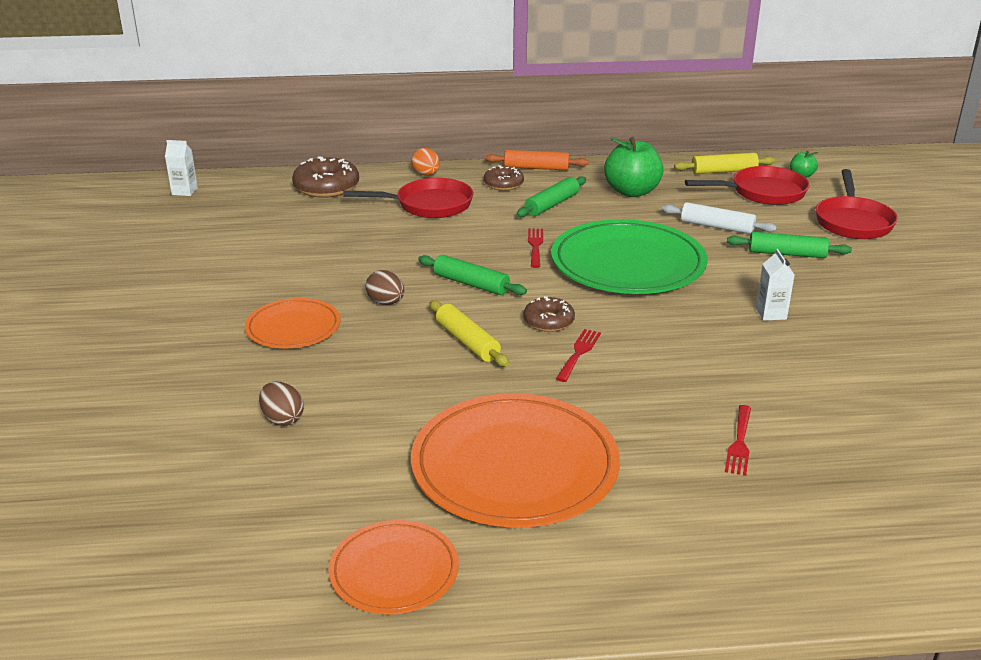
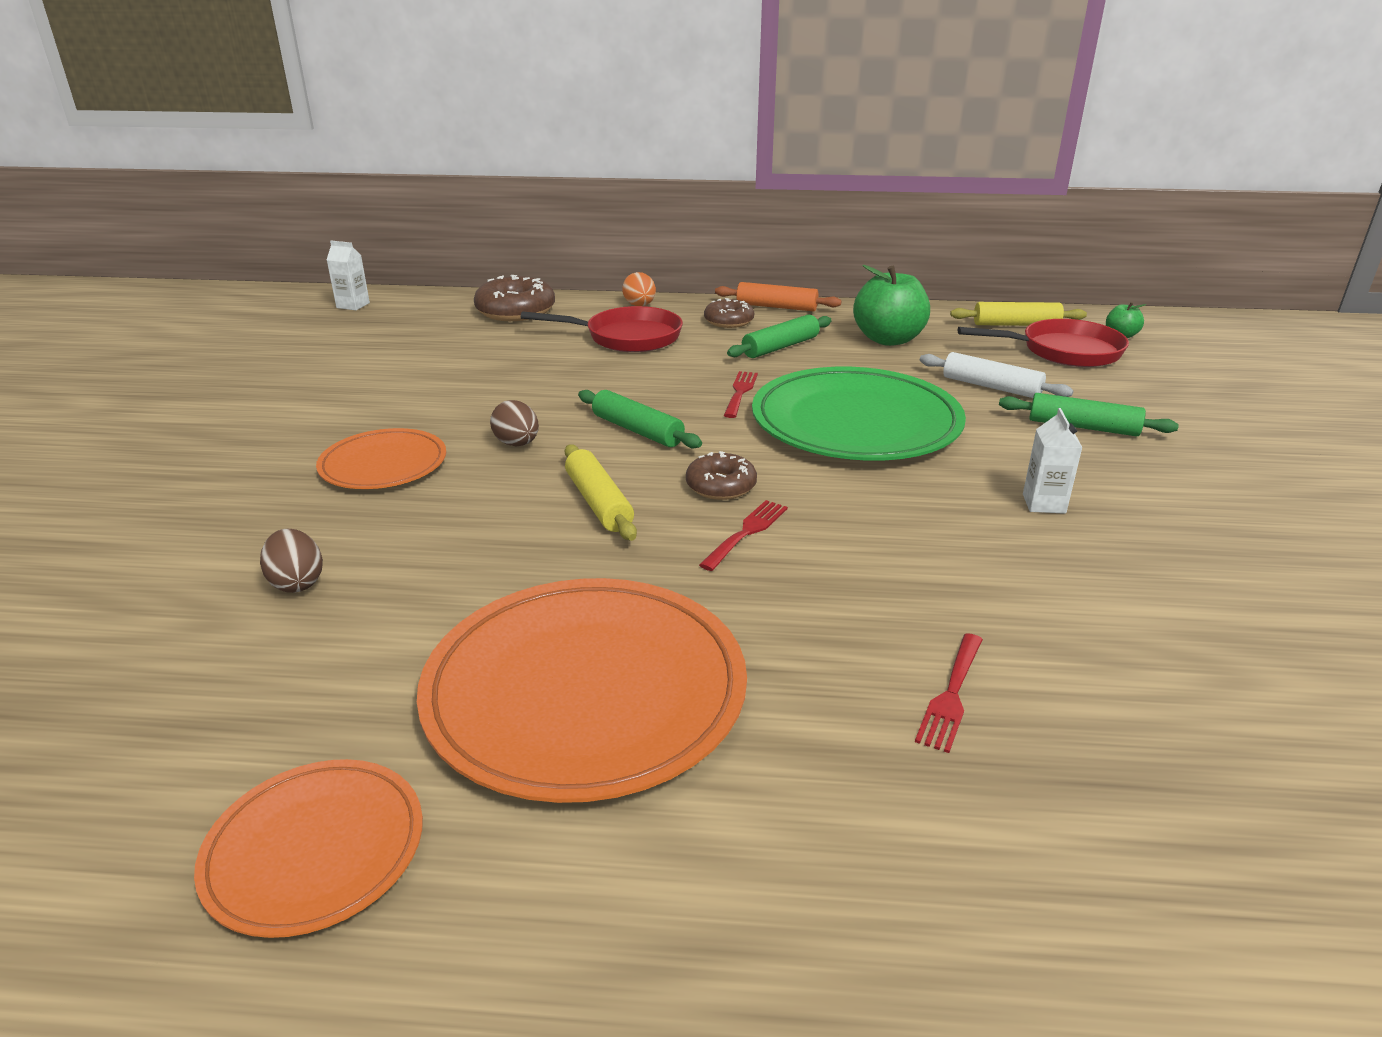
camera: 10 degrees right, 0 degrees up
red pan [816,169,898,239] -> none

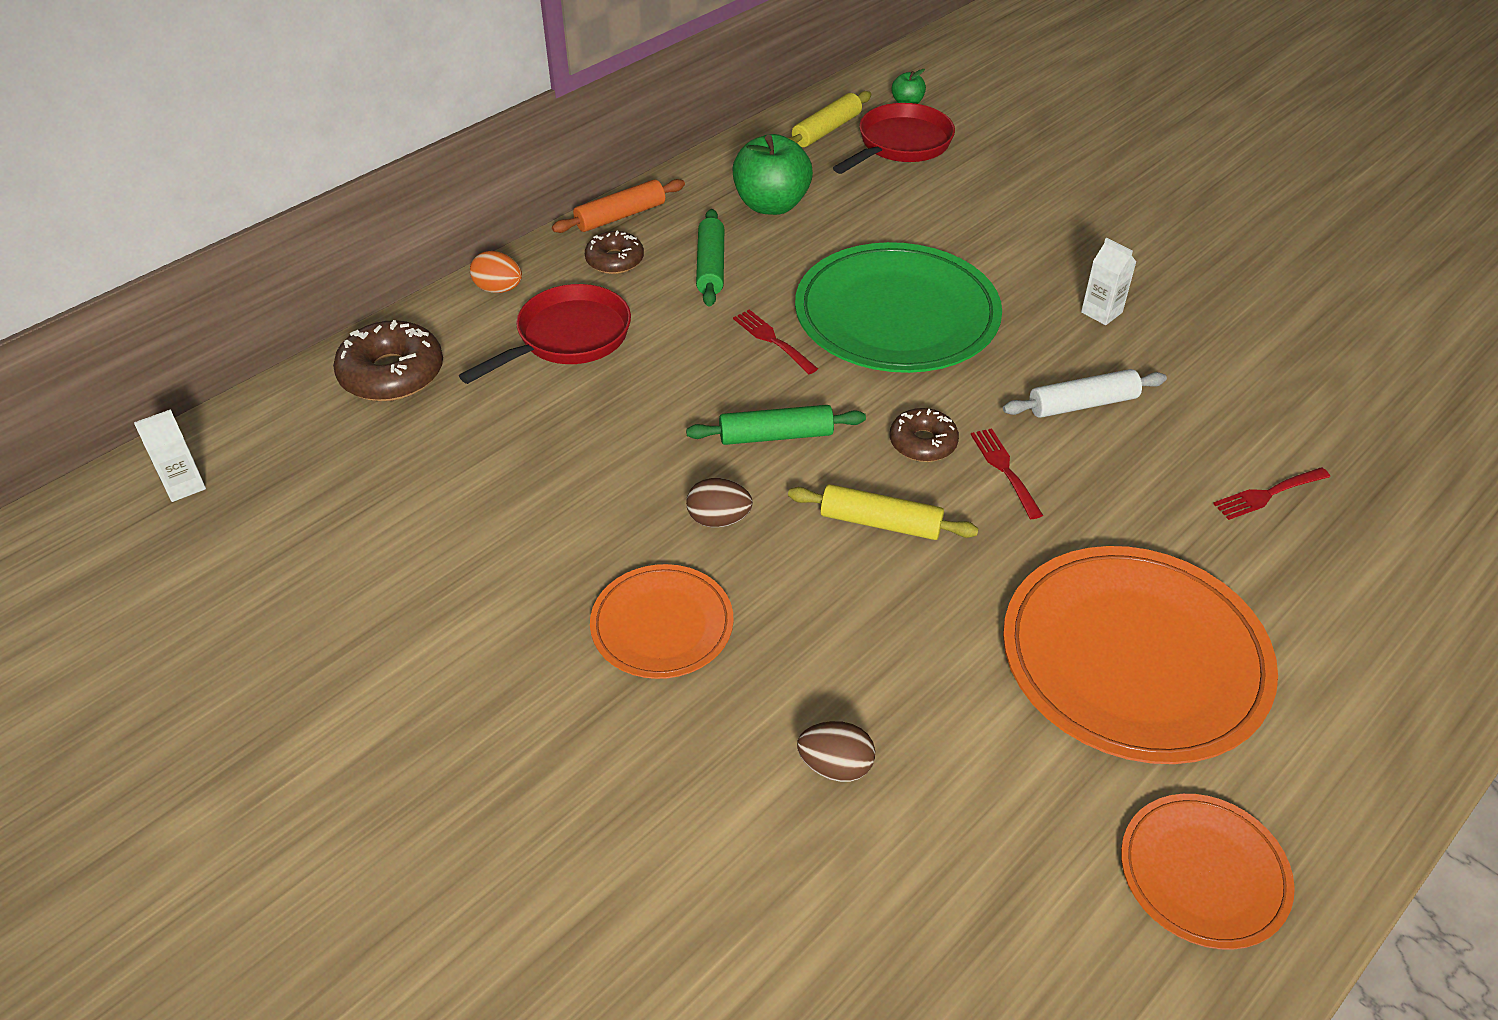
camera: 50 degrees left, 15 degrees up
red fork [915,633,983,753] -> red fork turned 90 degrees clockwise [1213,467,1330,520]
white rolling pin [920,352,1073,398] -> white rolling pin moved to [1003,369,1167,418]
green rolling pin [999,393,1179,436] -> none

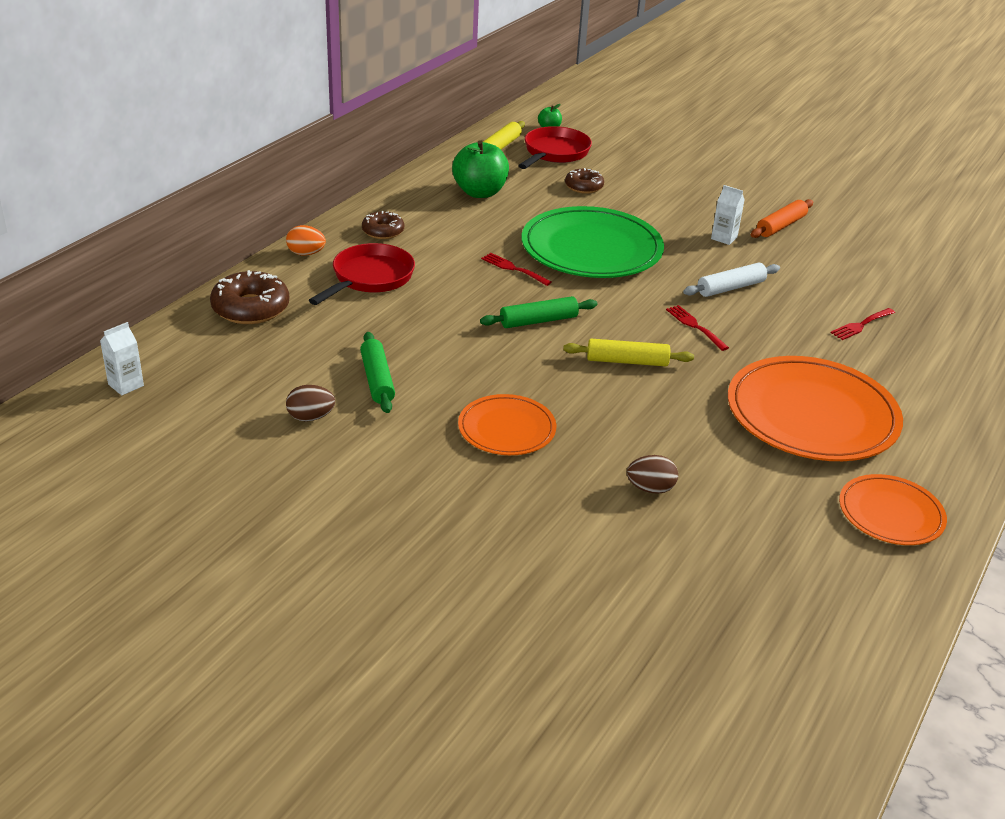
camera: 15 degrees left, 10 degrees down
orange rolling pin [552,179,685,233] -> orange rolling pin moved to [751,199,813,238]
brown egg [686,478,753,527] -> brown egg moved to [286,385,335,422]
green rolling pin [696,209,724,307] -> green rolling pin moved to [360,332,395,413]
brown donut [890,408,959,462] -> brown donut moved to [565,168,604,194]

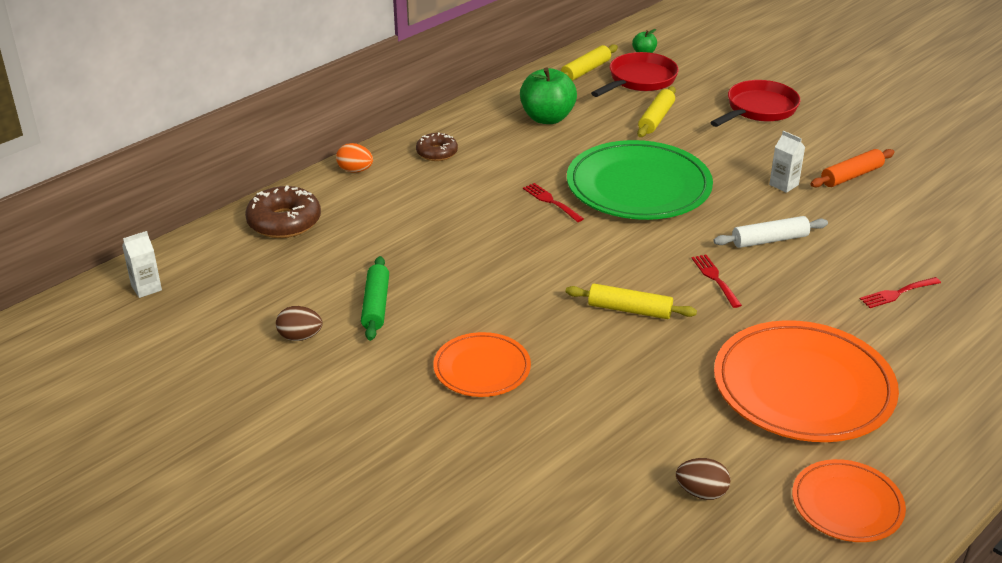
camera: 15 degrees right, 0 degrees up
red pan [309,243,415,305] -> red pan moved to [710,80,800,127]
green rolling pin [480,296,597,328] -> none
brown donut [565,168,604,194] -> yellow rolling pin [637,86,676,137]
brown egg [627,455,678,494] -> brown egg moved to [676,458,731,500]

